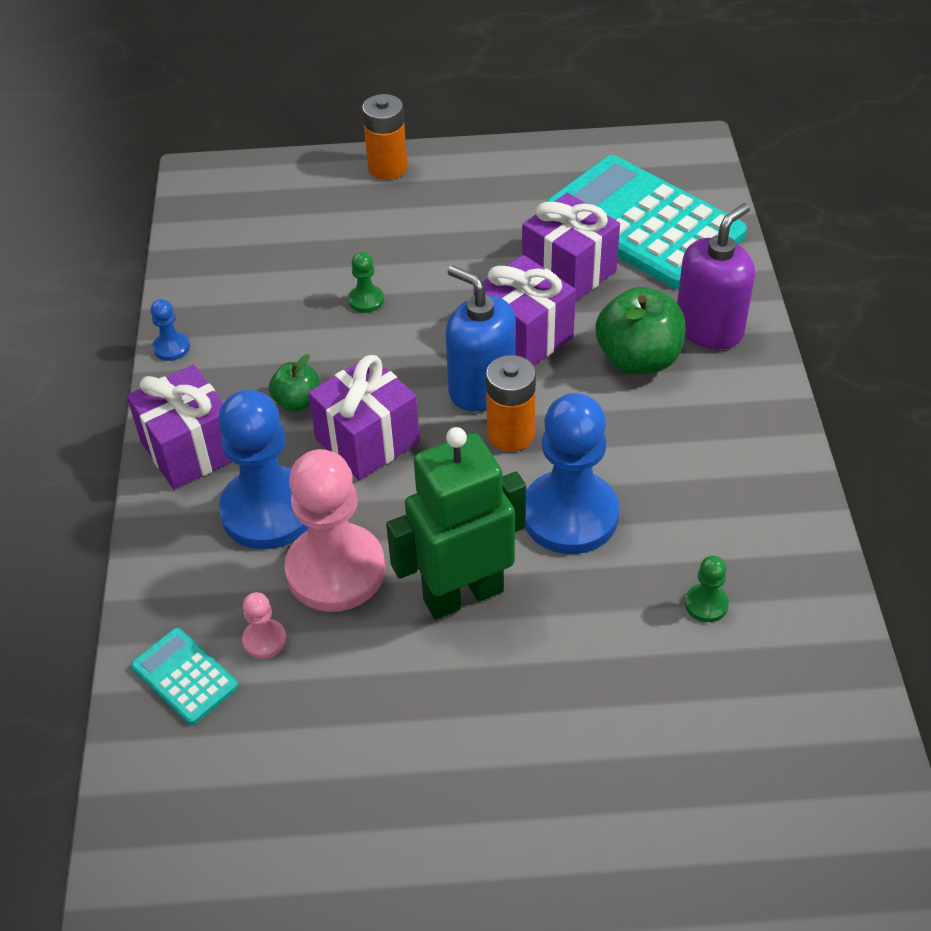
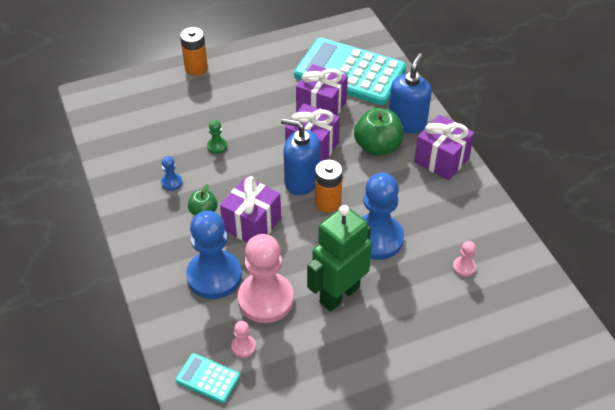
camera: 20 degrees left, 0 degrees up
purple gift [127,365,232,489] -> purple gift moved to [414,115,474,181]
blue pawn [151,299,190,361] -> blue pawn moved to [161,156,182,191]
purple soap dispenser [677,203,755,349] -> blue soap dispenser [389,53,432,133]
green pawn [685,556,729,622] -> pink pawn [453,241,476,277]

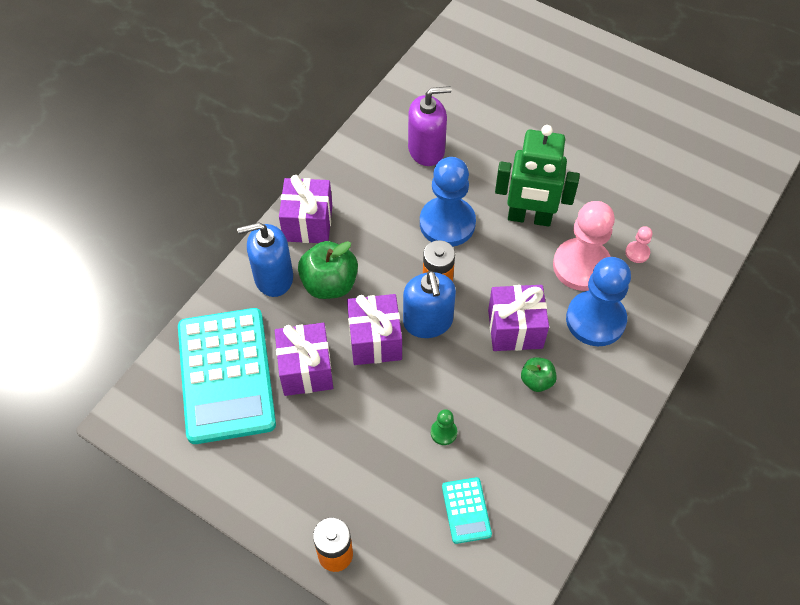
camera: 125 degrees left, 10 degrees up
blue pawn [161,156,182,191] -> none
turquoise calculator [175,353,240,403] -> turquoise calculator moved to [442,477,492,544]
pink pawn [453,241,476,277] -> purple soap dispenser [408,86,452,166]

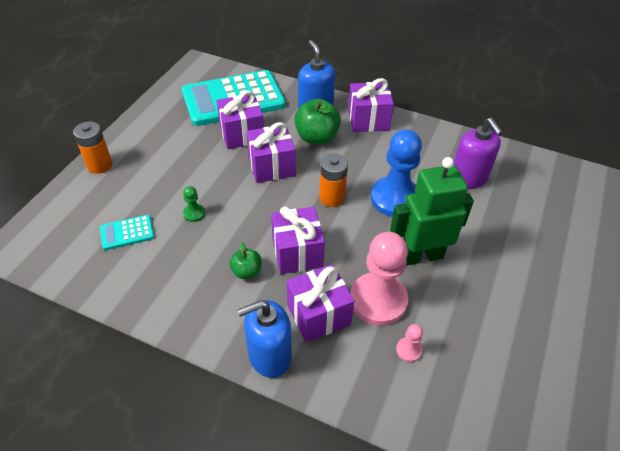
camera: 80 degrees right, 10 degrees down
blue soap dispenser [403,271,456,338] -> blue soap dispenser moved to [237,300,292,378]
green robot [495,125,580,227] -> green robot turned 75 degrees clockwise [390,157,474,266]
blue pawn [566,257,631,346] -> purple gift [287,264,354,343]

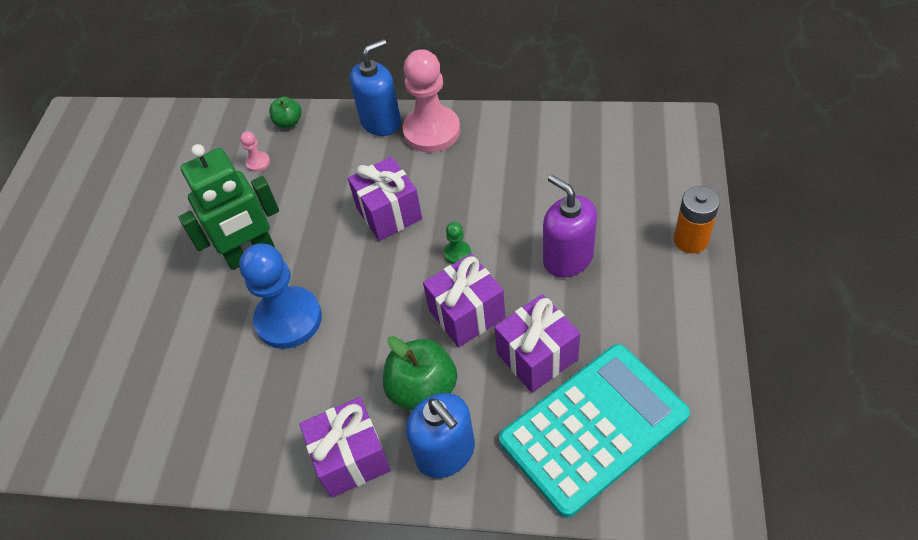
camera: 170 degrees right, 5 degrees up
turquoise calculator [100,215,154,250] -> none
green pawn [183,186,205,222] -> green pawn moved to [444,222,471,264]
green apple [229,242,261,279] -> green apple moved to [269,97,301,128]
purple gift [287,264,354,343] -> none
orange battery [319,154,348,207] -> none
pink pawn [350,232,408,326] -> pink pawn moved to [403,49,460,153]
purple soap dispenser [454,118,503,189] -> purple soap dispenser moved to [543,175,597,278]

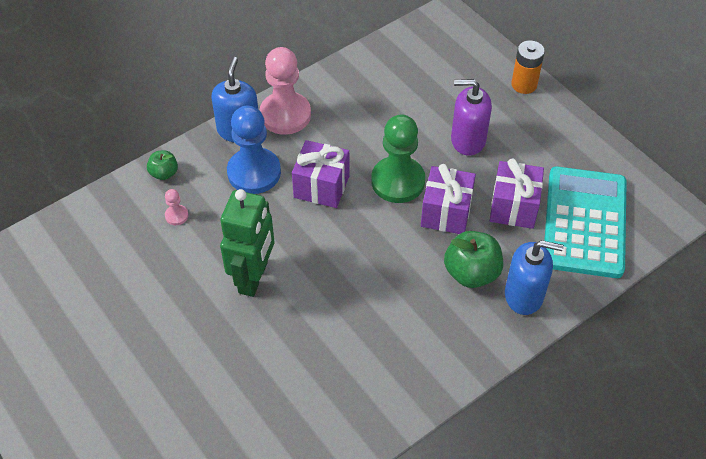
camera: 50 degrees left, 0 degrees up
blue pawn [239,244,322,349] -> blue pawn moved to [227,105,281,194]
purple gift [299,397,391,498] -> none
green pawn [444,222,471,264] -> green pawn [371,114,425,203], size x2.37

